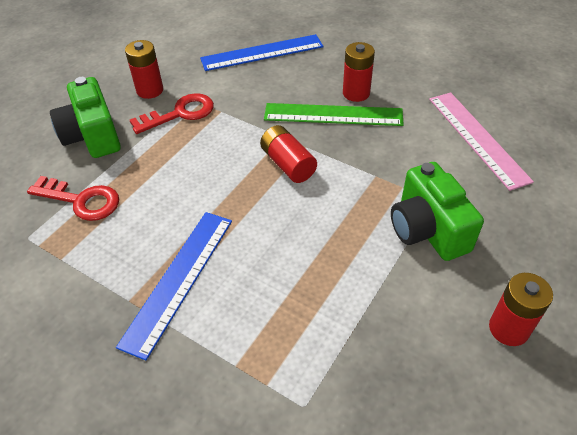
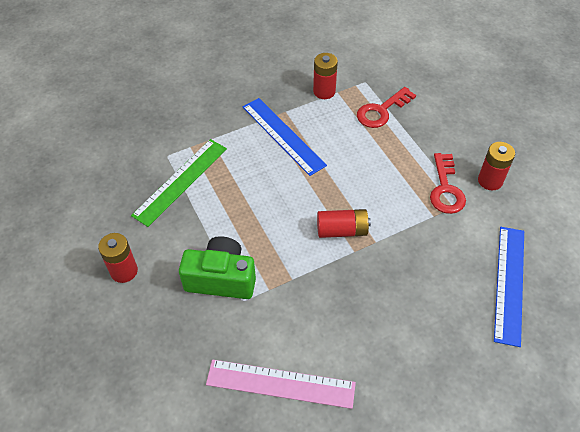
camera: 120 degrees right, 5 degrees up
green camera [50,77,121,158] -> none
green ruler [264,103,404,126] -> green ruler moved to [131,139,227,227]
red battery [343,42,375,102] -> red battery moved to [313,53,338,99]

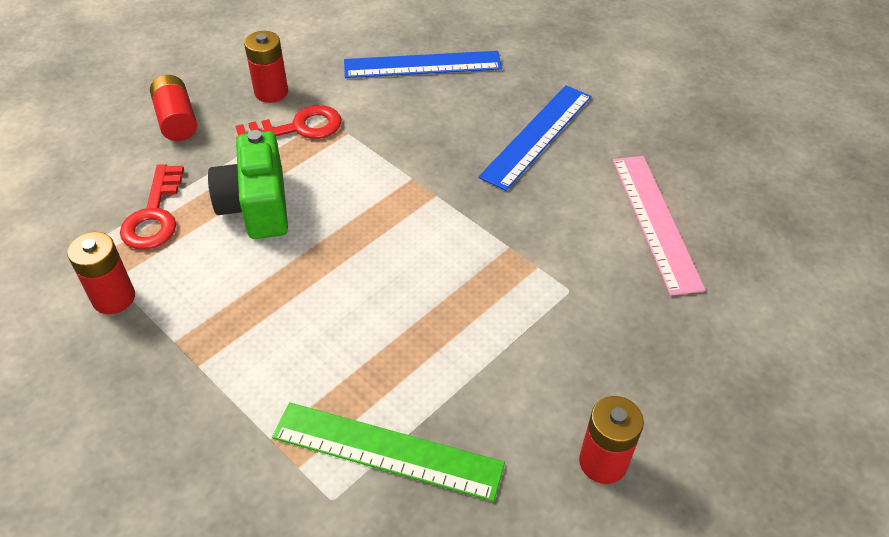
camera: 110 degrees left, 5 degrees down
green camera [179,236,256,299] -> green camera moved to [208,130,288,239]
blue ruler [243,98,327,176] -> blue ruler moved to [478,85,592,191]
red battery [317,209,371,238] -> red battery moved to [150,75,197,141]
red key [357,87,416,128] -> red key turned 60 degrees clockwise [120,164,184,250]

